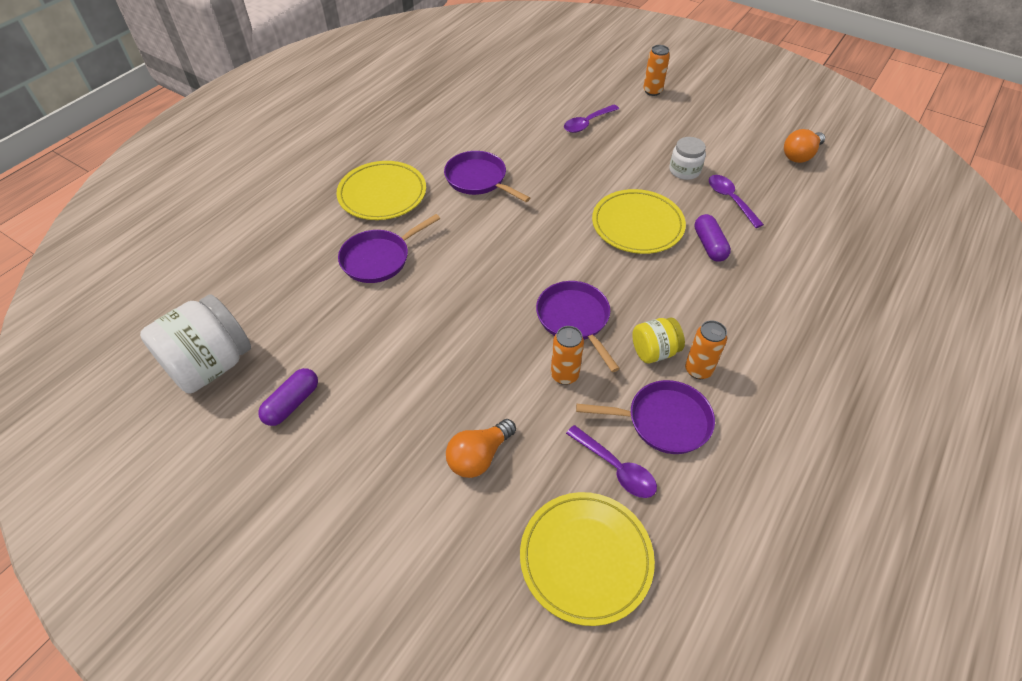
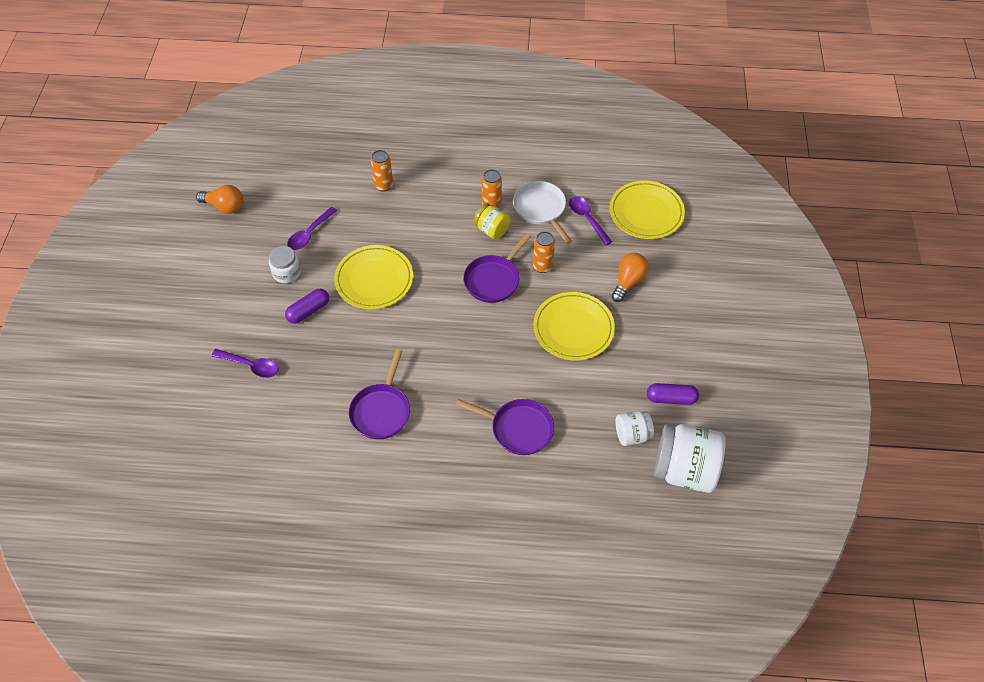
camera: 120 degrees left, 5 degrees up
yellow plate [337,161,426,220] -> yellow plate moved to [533,292,615,360]
orange light bulb [446,419,516,478] -> orange light bulb turned 75 degrees counterclockwise [611,253,649,302]
purple spoon [566,425,657,498] -> purple spoon turned 45 degrees counterclockwise [569,196,612,246]
purple pan [576,380,715,454] -> white pan [513,181,572,244]
orange can [643,45,670,96] -> orange can moved to [371,150,393,192]
purple capsule [694,214,731,262] -> purple capsule moved to [285,289,329,324]
none -> white jar [616,411,654,446]

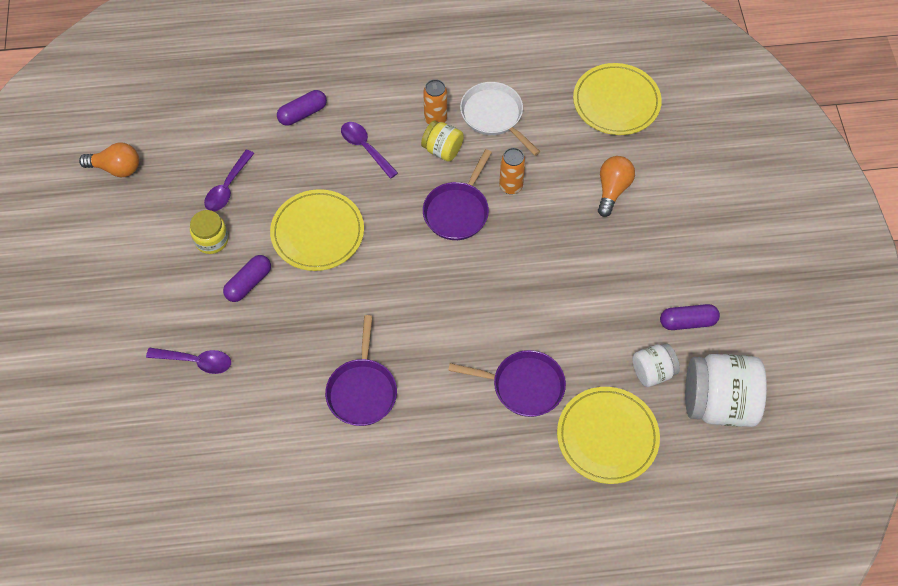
camera: 10 degrees left, 5 degrees up
white jar [269,246,301,283] -> yellow jar [190,210,228,254]
orange can [371,150,393,192] -> purple capsule [277,90,327,126]
yellow plate [533,292,615,360] -> yellow plate moved to [557,387,660,484]
purple spoon [569,196,612,246] -> purple spoon moved to [341,122,398,179]

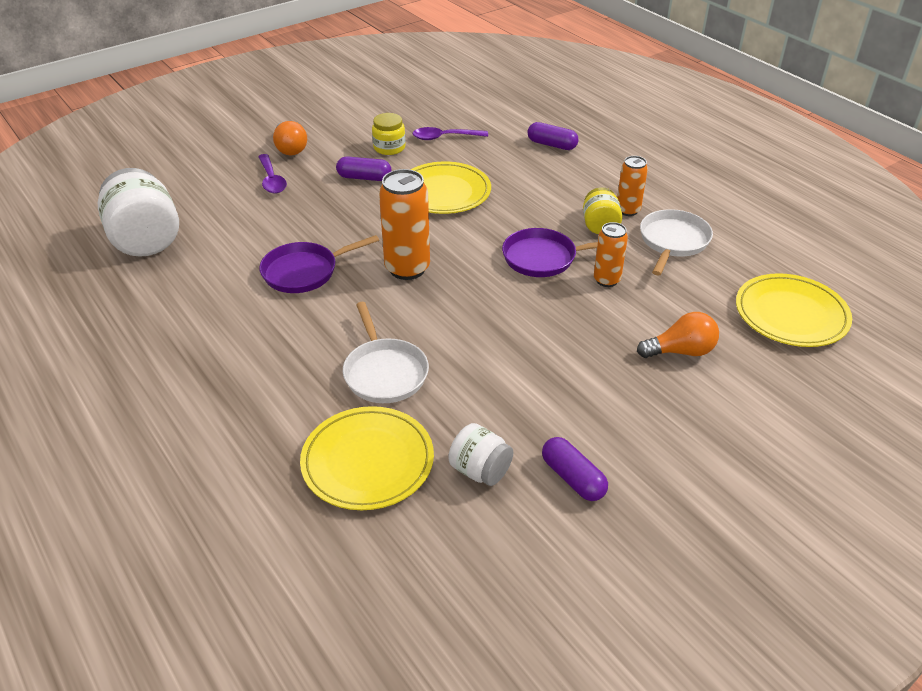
camera: 60 degrees right, 20 degrees down
orange light bulb [79,143,139,177] -> orange light bulb moved to [273,121,307,156]
purple spoon [341,122,398,179] -> none
purple pan [448,350,566,417] -> white pan [343,302,429,403]
white jar [685,354,767,427] -> white jar moved to [98,168,179,257]
none -> orange can [379,169,430,280]

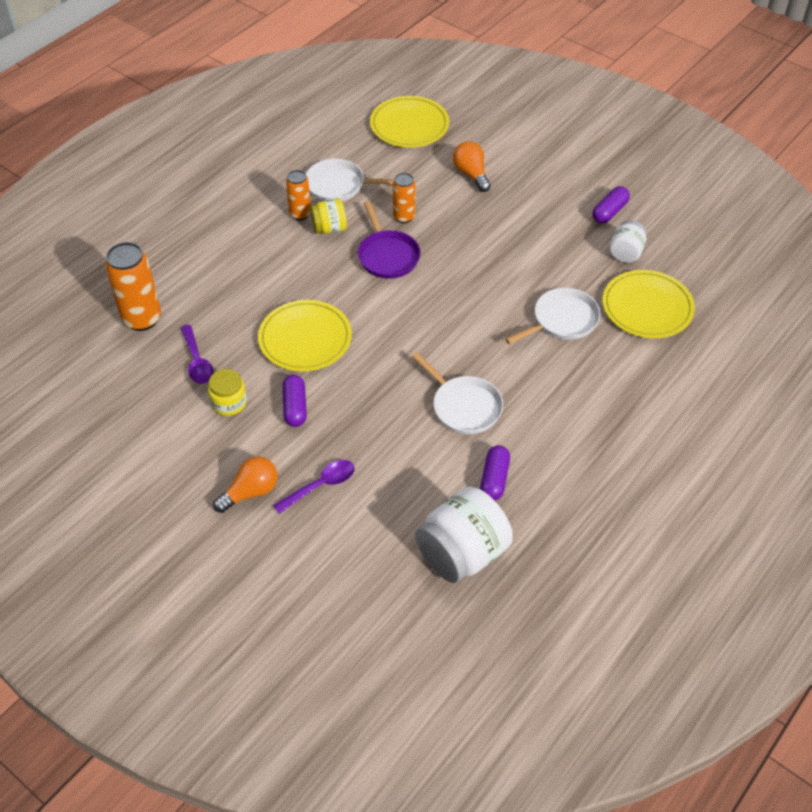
camera: 105 degrees left, 10 degrees up
purple pan [259,235,379,293] -> white pan [412,352,503,434]
orange can [379,169,430,280] -> orange can moved to [105,242,161,331]
purple capsule [528,122,579,150] -> purple capsule moved to [480,445,510,501]

